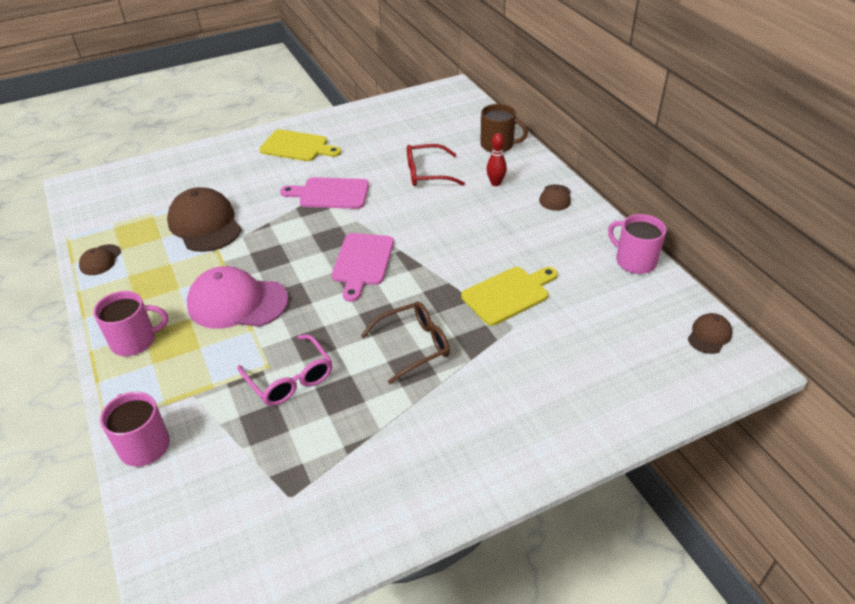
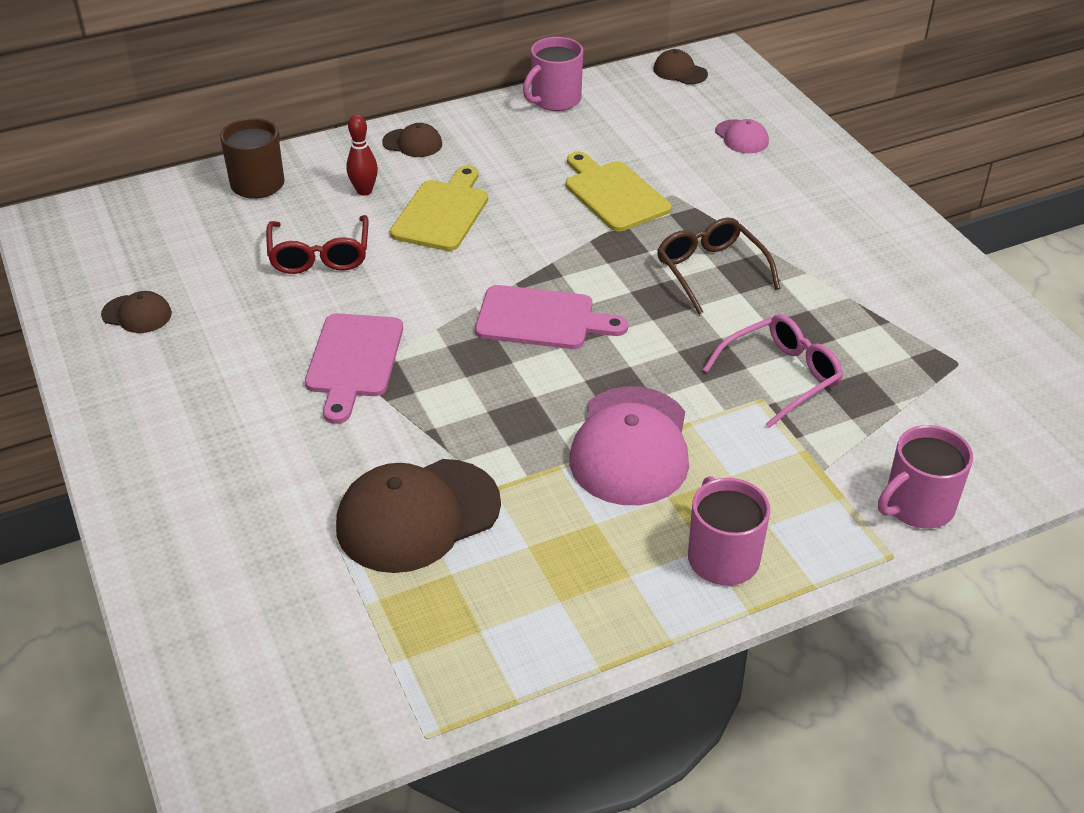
camera: 90 degrees left, 0 degrees up
brown cap [79,244,121,275] -> brown cap moved to [101,291,172,333]
yellow cutting board [259,129,341,161] -> yellow cutting board moved to [390,165,488,251]
none -> pink cap [715,119,769,153]

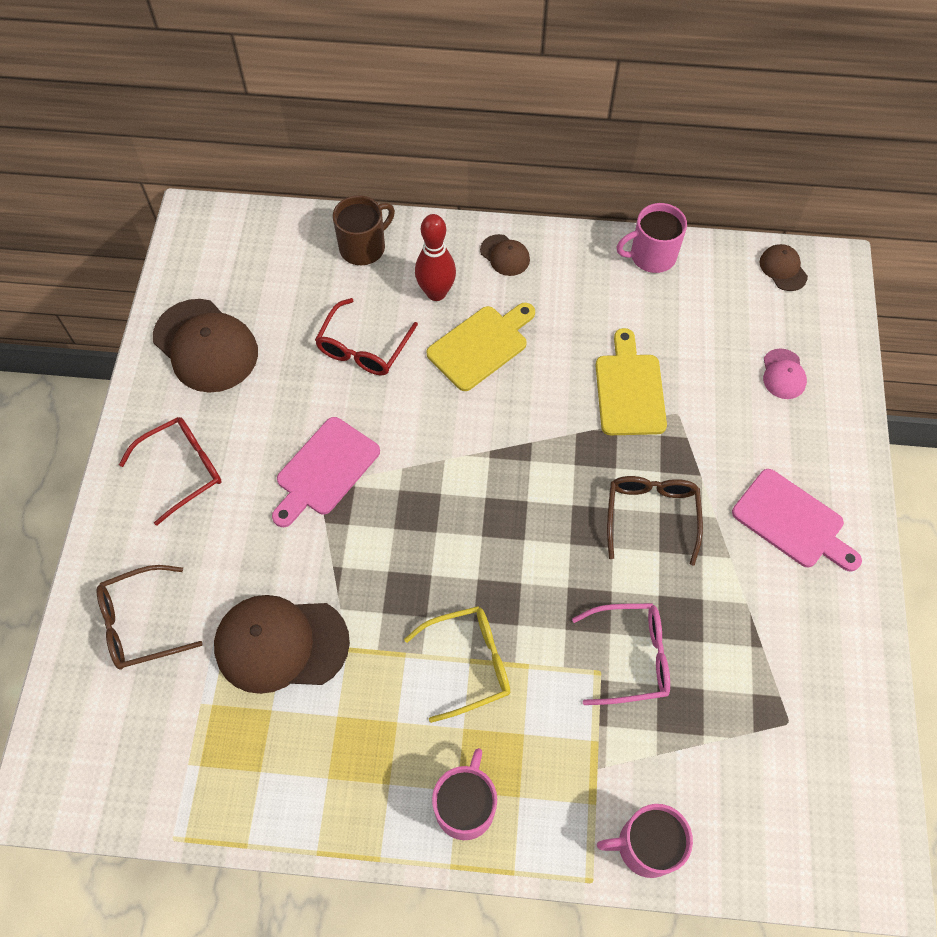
camera: 30 degrees right, 20 degrees up
brown cap [101,291,172,333] -> brown cap [153,299,258,393], size x2.06
red bowling pin [346,114,378,196] -> red bowling pin [415,214,456,301], size x1.50
pink cutting board [475,285,628,349] -> pink cutting board moved to [732,469,862,572]
pink cap [570,386,689,505] -> yellow glasses [404,606,510,723]
none -> brown glasses [96,565,203,670]
none -> red glasses [119,417,222,526]

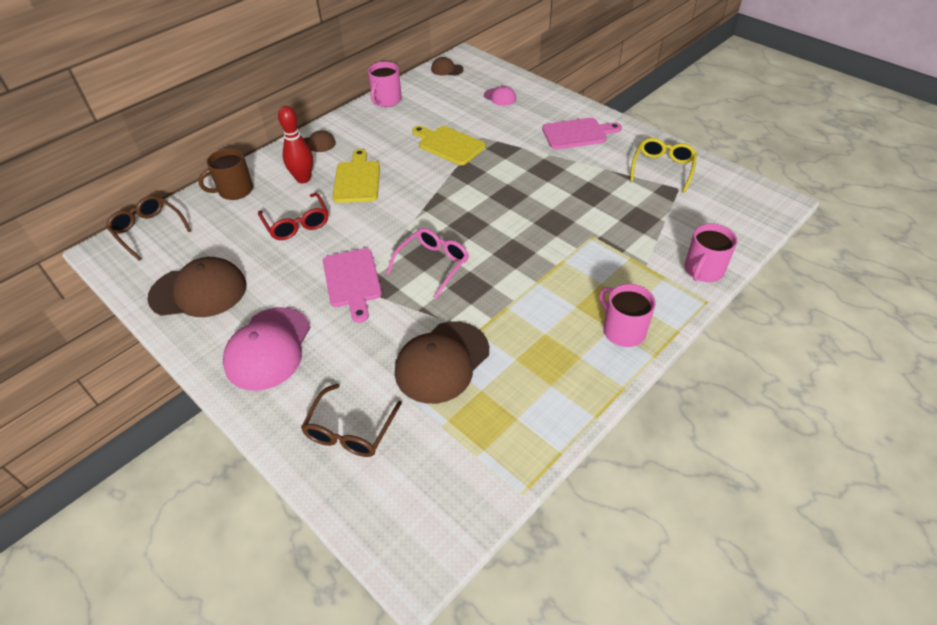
camera: 50 degrees left, 15 degrees down
red glasses [119,417,222,526] -> pink cap [223,307,311,391]
brown mug [333,196,395,265] -> brown mug turned 120 degrees counterclockwise [198,148,253,200]
yellow glasses [404,606,510,723] -> yellow glasses moved to [630,138,697,193]
pink glasses [572,603,670,705] -> pink glasses moved to [386,228,469,299]
brown glasses [607,476,703,566] -> brown glasses moved to [106,195,191,261]

